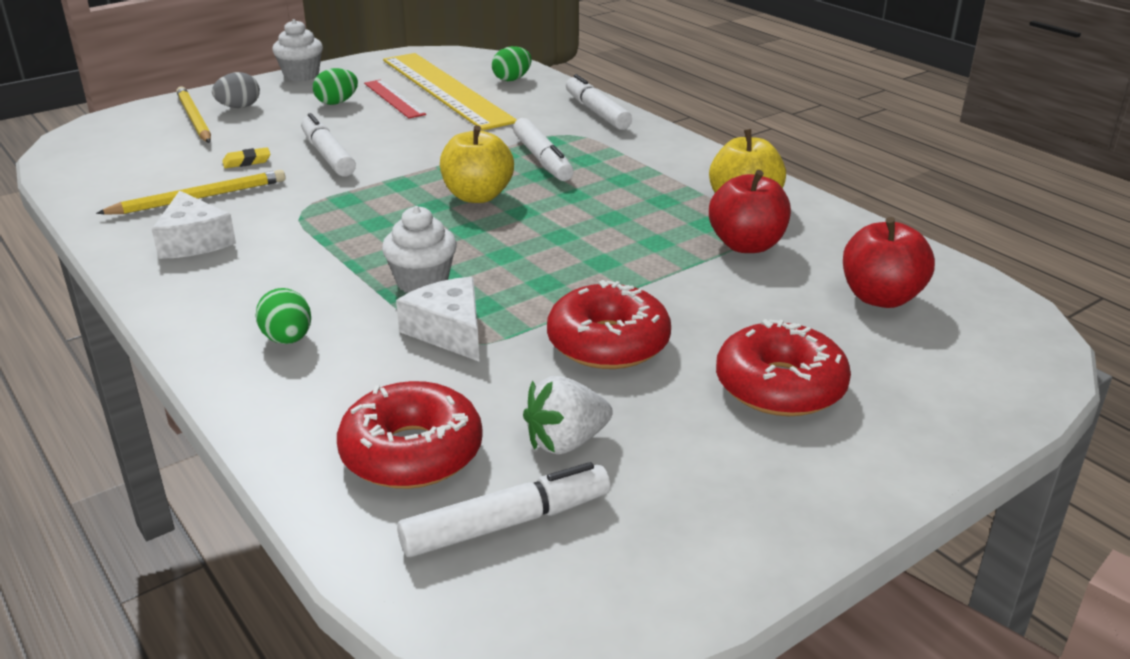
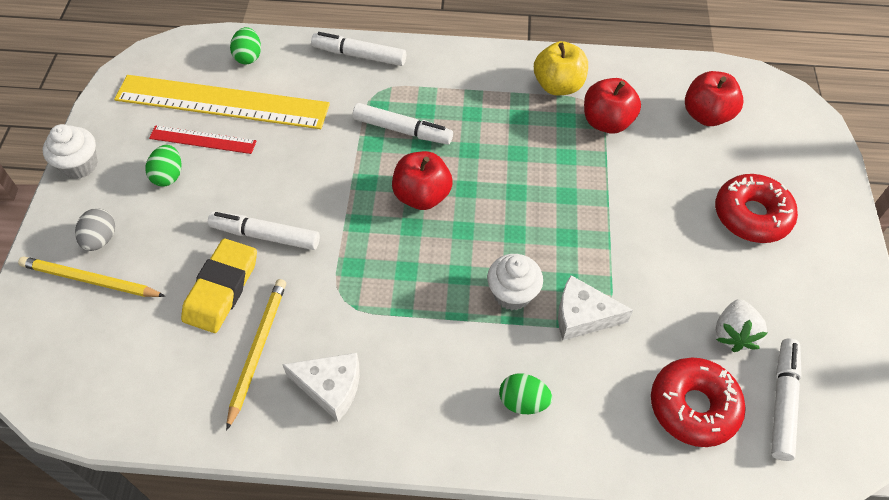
camera: 50 degrees left, 25 degrees up
yellow eraser [222,147,271,168] -> yellow eraser [181,239,257,333], size x2.18
yellow apple [440,125,514,203] -> red apple [392,151,453,210]
red donut [547,280,671,369] -> none

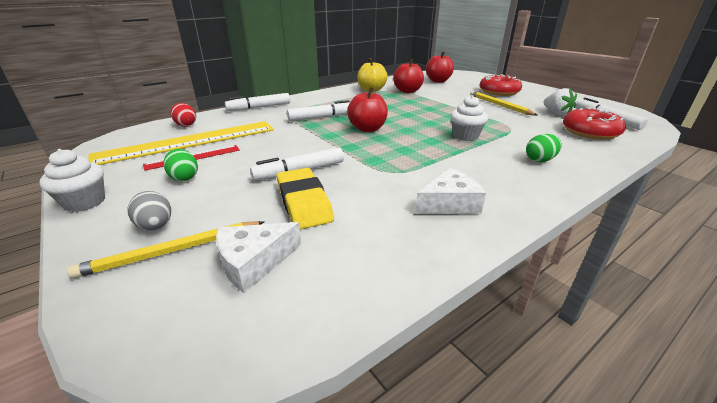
camera: 40 degrees left, 25 degrees down
yellow pencil [226,279,286,431] -> yellow pencil moved to [470,91,538,116]
green egg [230,27,261,64] -> red egg [170,103,196,127]
white cheese [558,275,633,340] -> white cheese moved to [216,222,301,293]

